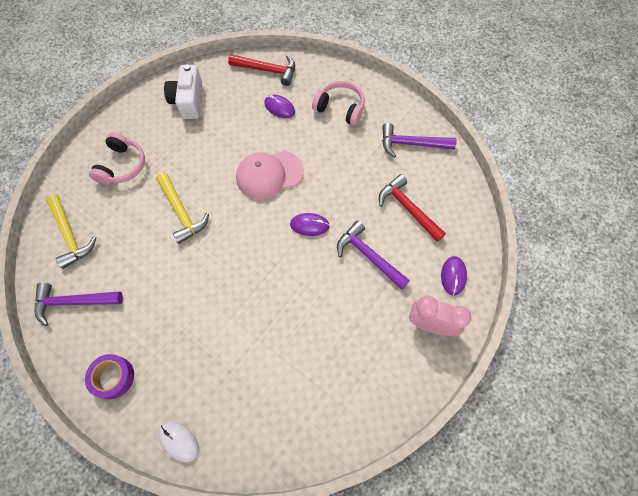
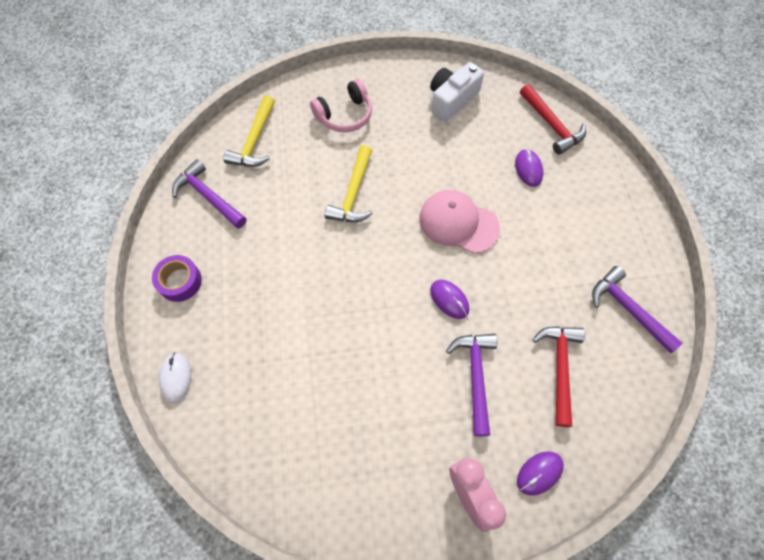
camera: 45 degrees right, 0 degrees up
pink headphones [312,81,365,126] -> none

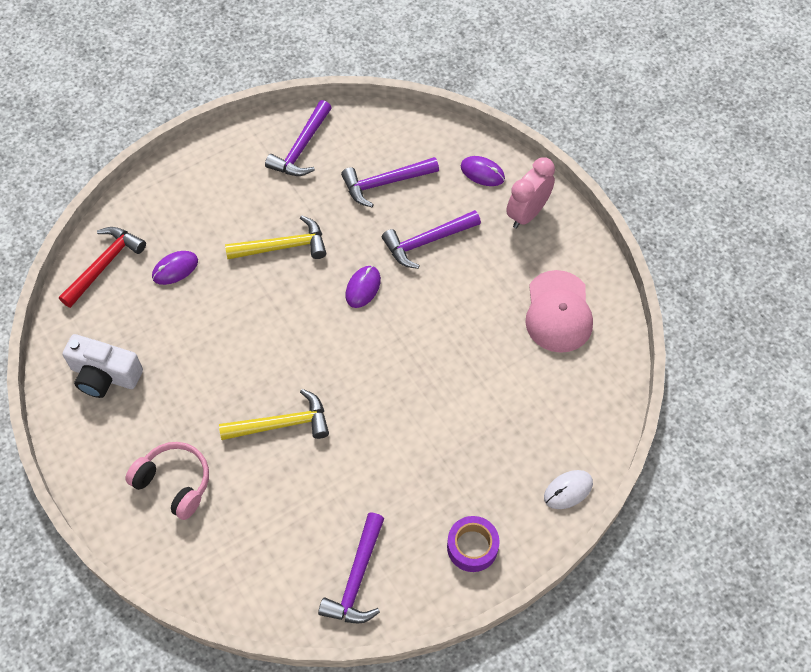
camera: 115 degrees left, 5 degrees down
yellow hammer [223,95,275,167] -> yellow hammer moved to [225,215,326,259]
pink cap [419,190,500,254] -> pink cap moved to [525,270,593,353]
red hammer [532,326,585,427] -> purple hammer [341,157,439,207]

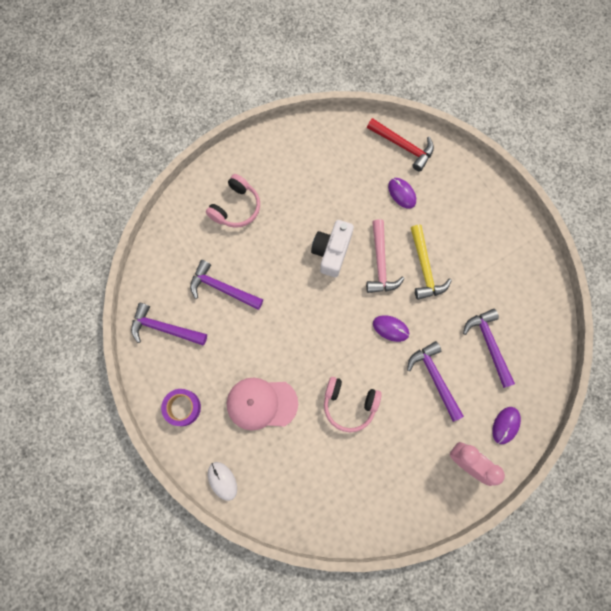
camera: 90 degrees right, 15 degrees up
white camera [63,334,143,398] -> white camera moved to [311,220,354,277]
yellow hammer [219,389,329,440] -> none
purple hammer [265,100,332,176] -> purple hammer moved to [190,260,263,310]
pink cap [525,270,593,353] -> pink cap moved to [227,377,298,430]
none -> pink headphones [324,377,382,432]
none -> pink hammer [366,219,405,293]

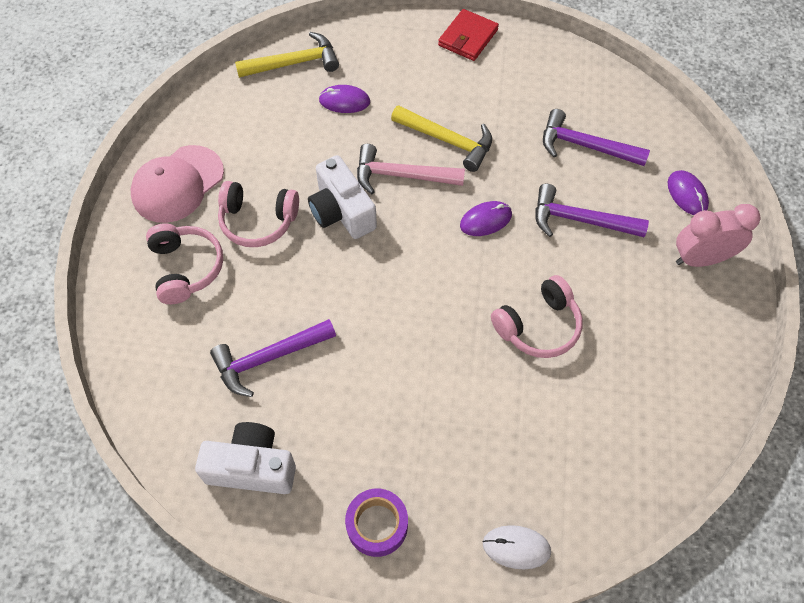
camera: 50 degrees left, 15 degrees down
purple hammer [131,303,207,345] -> white camera [195,422,296,494]
pink cap [227,377,298,430] -> pink cap moved to [130,145,224,223]
pink hammer [366,219,405,293] -> pink hammer turned 150 degrees clockwise [357,144,465,194]
red hammer [367,118,434,172] -> yellow hammer [235,32,339,78]
none -> pink headphones [218,181,299,247]
none -> red wallet [438,9,499,61]

